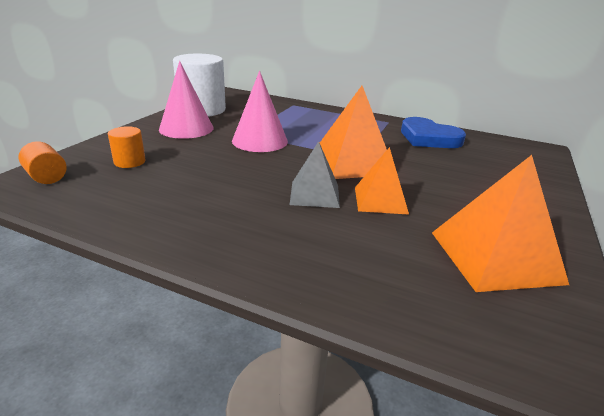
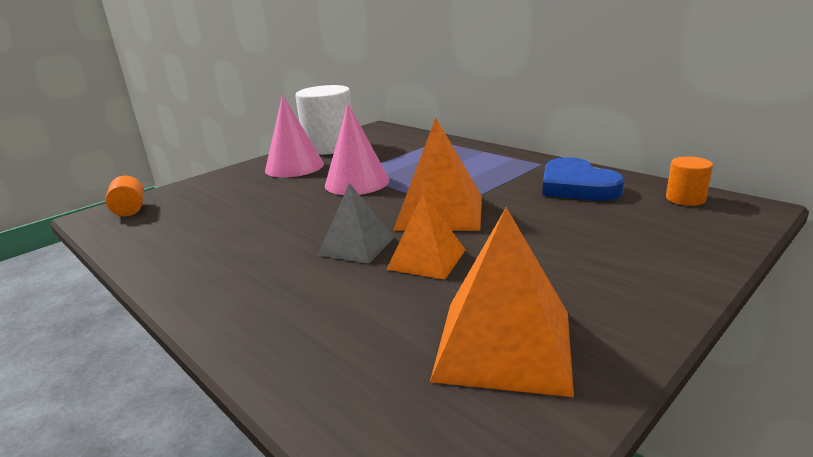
camera: 25 degrees right, 5 degrees down
orange cylinder [108,126,146,168] -> orange cylinder moved to [666,156,713,206]

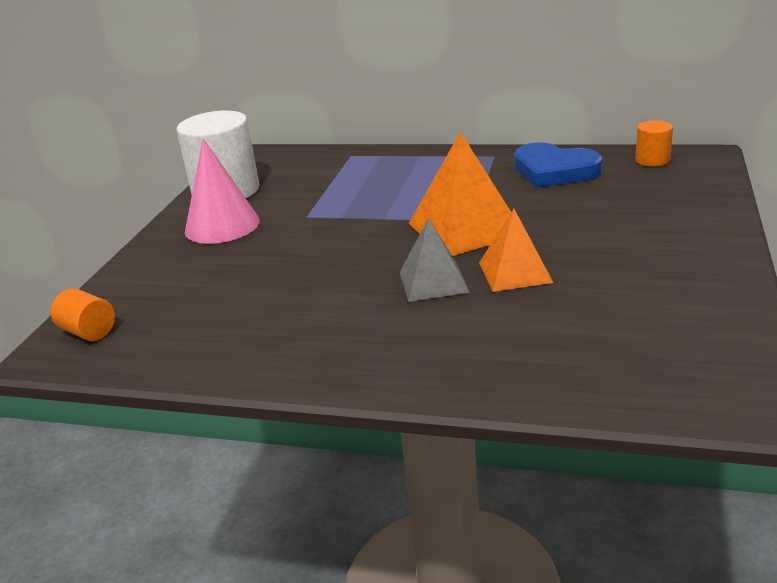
camera: 30 degrees left, 5 degrees up
pink cone [325,103,389,195] -> none
orange pyramid [430,207,574,397] -> none

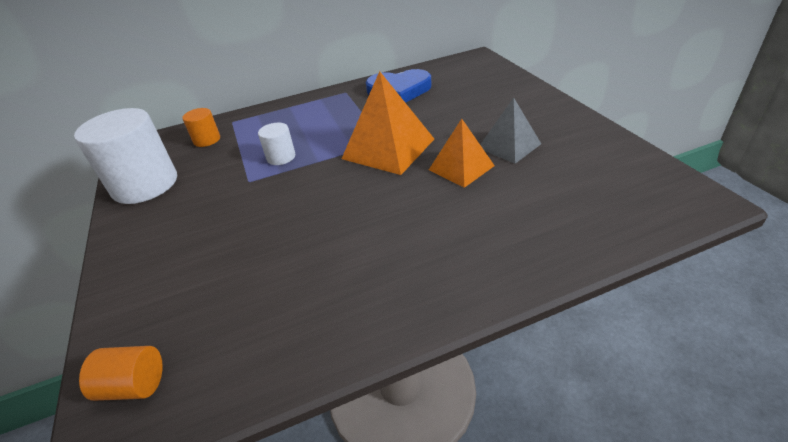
camera: 35 degrees left, 10 degrees up
pink cone [185,138,260,244] -> none
grey pyramid [400,218,470,302] -> grey pyramid moved to [480,97,541,164]
orange cylinder [635,120,673,166] -> orange cylinder moved to [182,108,220,147]
none -> white cylinder [258,123,295,165]

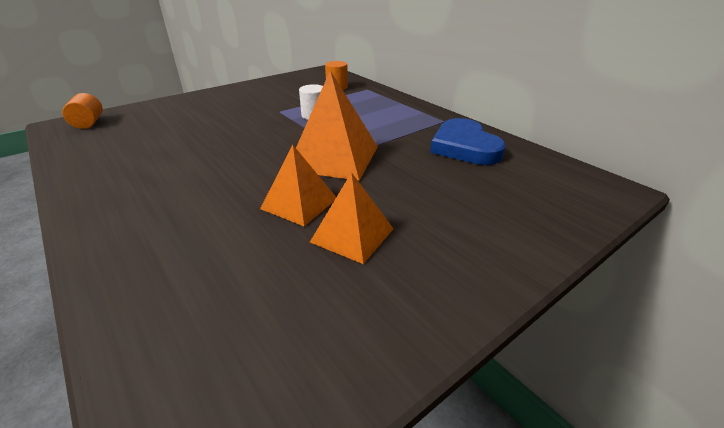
camera: 70 degrees right, 5 degrees down
white cylinder [74,108,177,204] -> none
grey pyramid [480,97,541,164] -> orange pyramid [310,172,394,264]

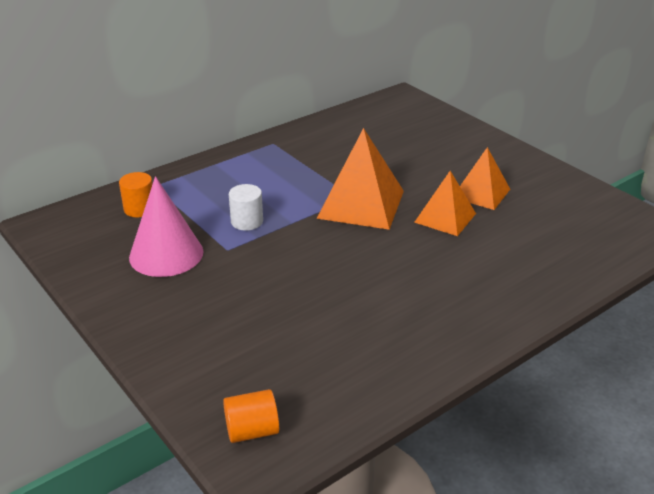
camera: 90 degrees left, 0 degrees up
blue heart [430,118,506,165] -> none
none -> pink cone [129,176,204,277]

